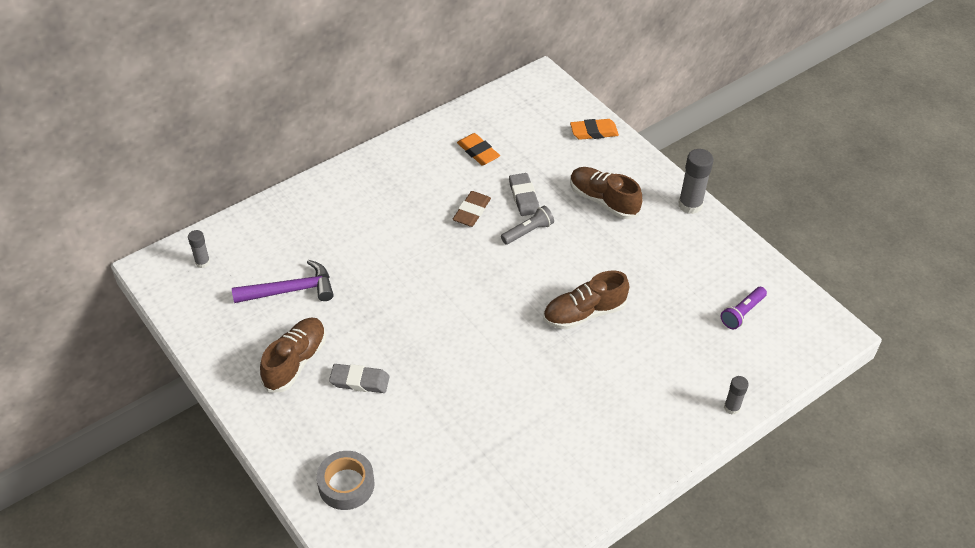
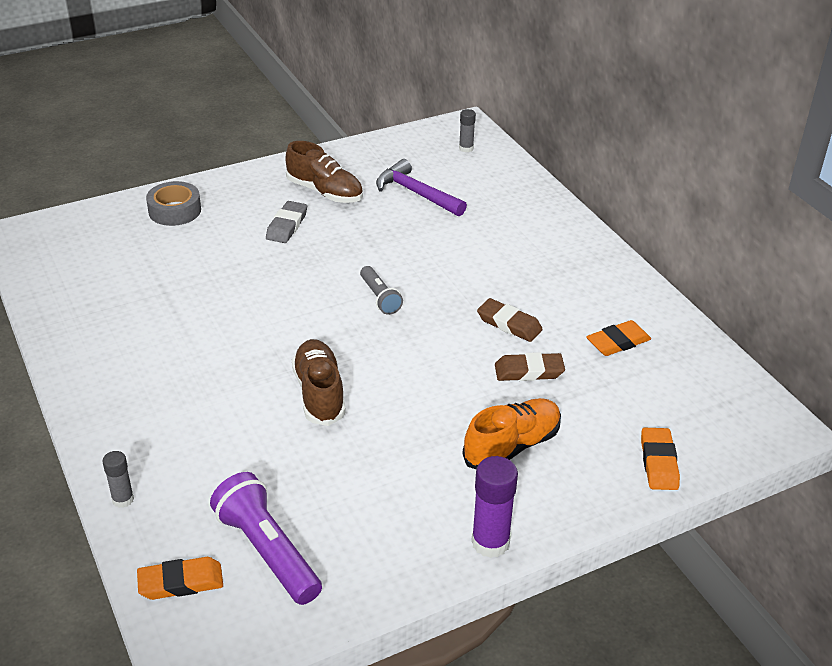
camera: 100 degrees right, 10 degrees down
purple hammer [232,260,334,303] -> purple hammer turned 135 degrees clockwise [376,159,467,217]
grey flashlight [501,206,554,244] -> grey flashlight moved to [360,266,403,315]
grey eraser [509,173,539,216] -> brown eraser [495,352,565,381]
brown shoe [570,167,643,219] -> orange shoe [462,398,561,469]
grey glue stick [678,149,714,214] -> purple glue stick [471,456,518,558]
purple flashlight [721,287,767,329] -> purple flashlight [210,472,322,605], size x1.71
none -> orange eraser [137,557,223,600]

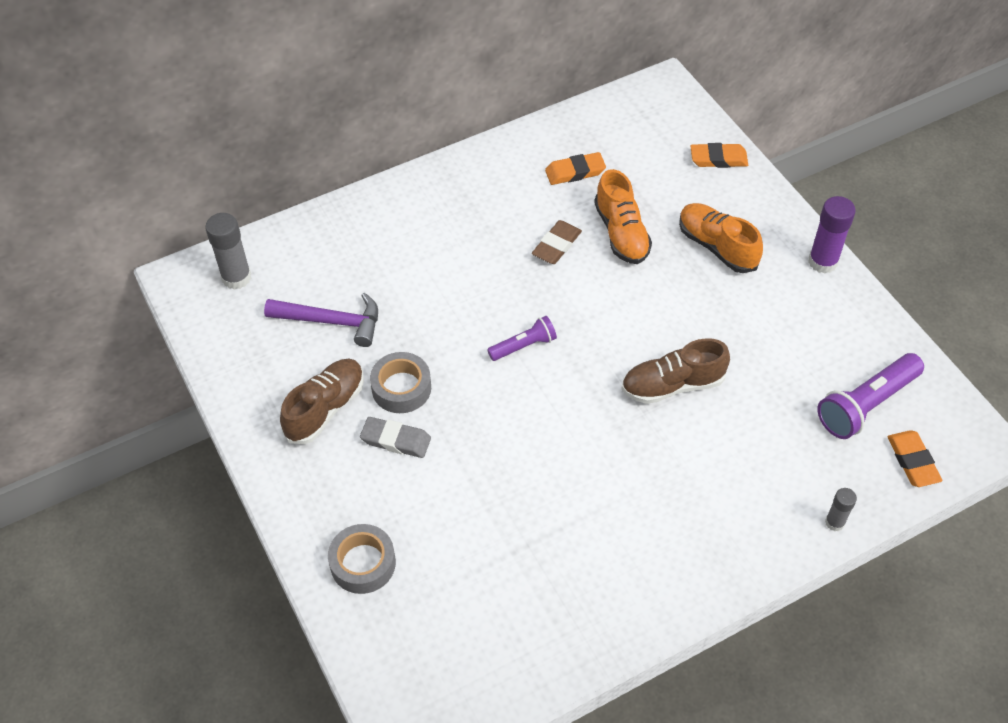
camera: 90 degrees left, 15 degrees up
grey flashlight [360,266,403,315] -> purple flashlight [487,316,557,361]
purple hammer [376,159,467,217] -> purple hammer turned 120 degrees counterclockwise [264,293,378,347]
grey glue stick [459,109,476,152] -> grey glue stick [205,213,251,290], size x1.72
brown eraser [495,352,565,381] -> orange shoe [594,169,652,264]
orange eraser [586,320,651,356] -> orange eraser turned 75 degrees counterclockwise [545,152,606,185]
none -> grey tape [370,352,431,413]

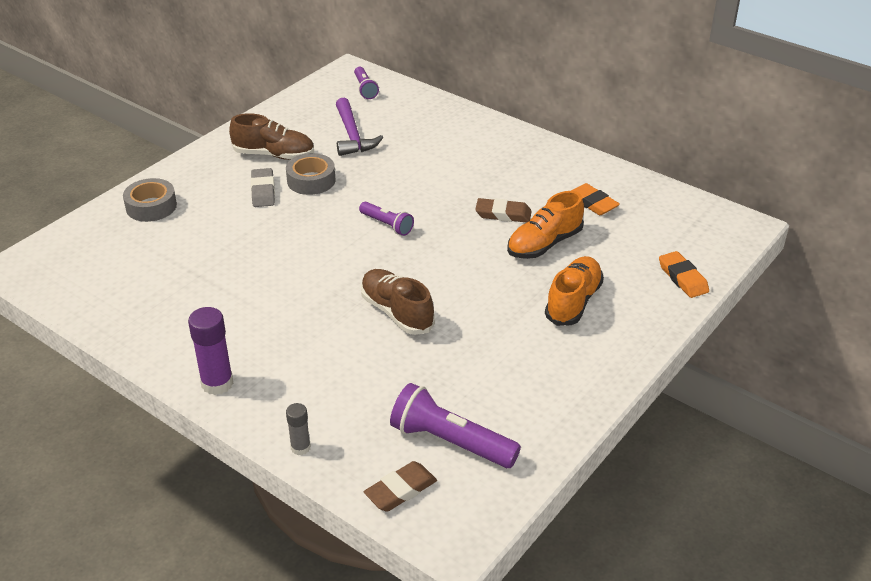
camera: 65 degrees right, 15 degrees down
grey glue stick [205,213,251,290] -> purple flashlight [354,67,379,99]
purple glue stick [808,196,856,274] -> purple glue stick moved to [188,307,234,395]
orange eraser [887,430,942,487] -> brown eraser [363,461,437,512]

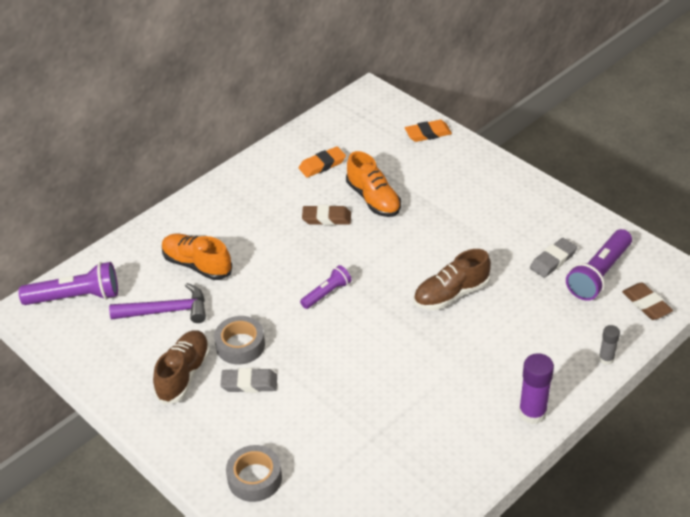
camera: 80 degrees left, 5 degrees up
purple flashlight [354,67,379,99] -> purple flashlight [18,262,118,305], size x1.71
brown eraser [475,198,532,222] -> brown eraser turned 75 degrees clockwise [302,205,351,225]
orange shoe [545,256,604,326] -> orange shoe moved to [162,234,232,280]
none -> grey eraser [530,238,577,278]

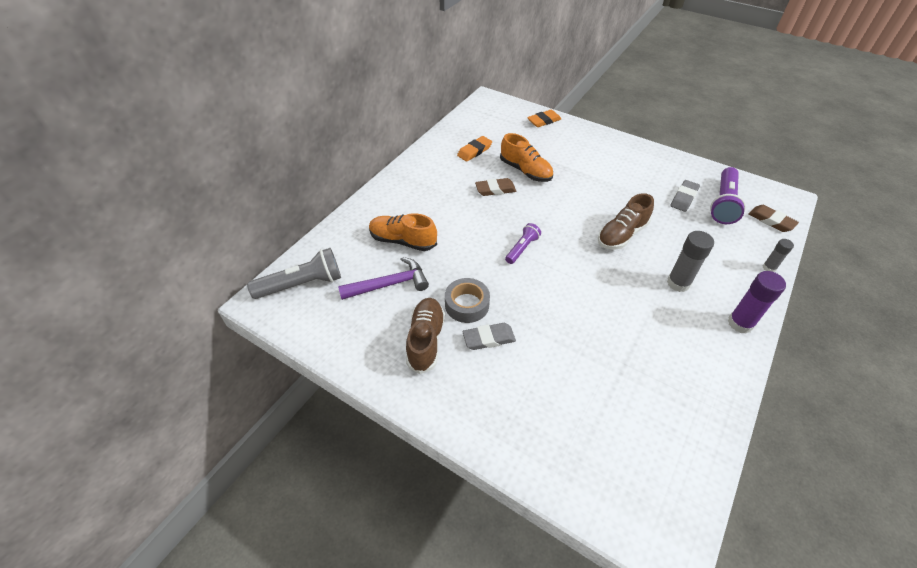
camera: 15 degrees left, 5 degrees up
purple flashlight [18,262,118,305] -> grey flashlight [247,248,341,299]
grey tape [226,445,282,502] -> none
none -> grey glue stick [667,231,714,292]

